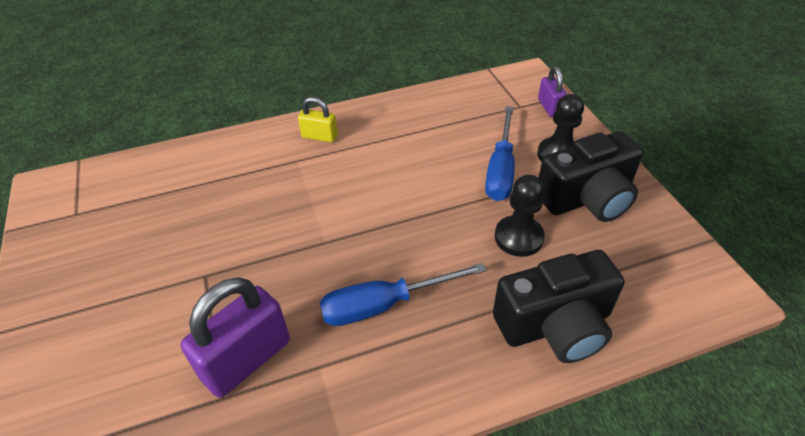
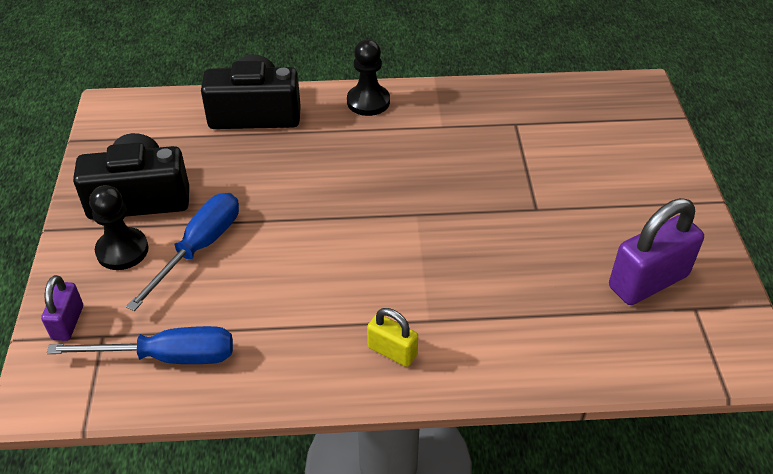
camera: 165 degrees left, 0 degrees up
purple padlock [181,278,290,398] -> purple padlock moved to [609,198,704,305]
blue screwdriver [319,263,486,326] -> blue screwdriver moved to [47,326,233,364]
black pawn [495,175,545,257] -> black pawn moved to [347,39,390,116]

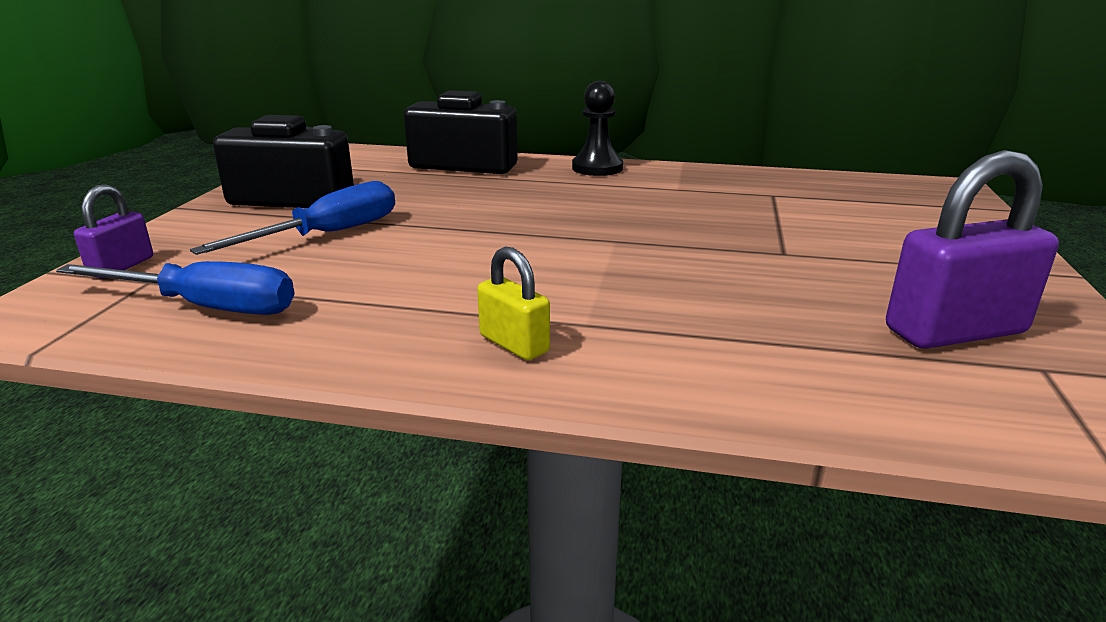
camera: 15 degrees right, 20 degrees down
black pawn [89,185,149,270] -> none

